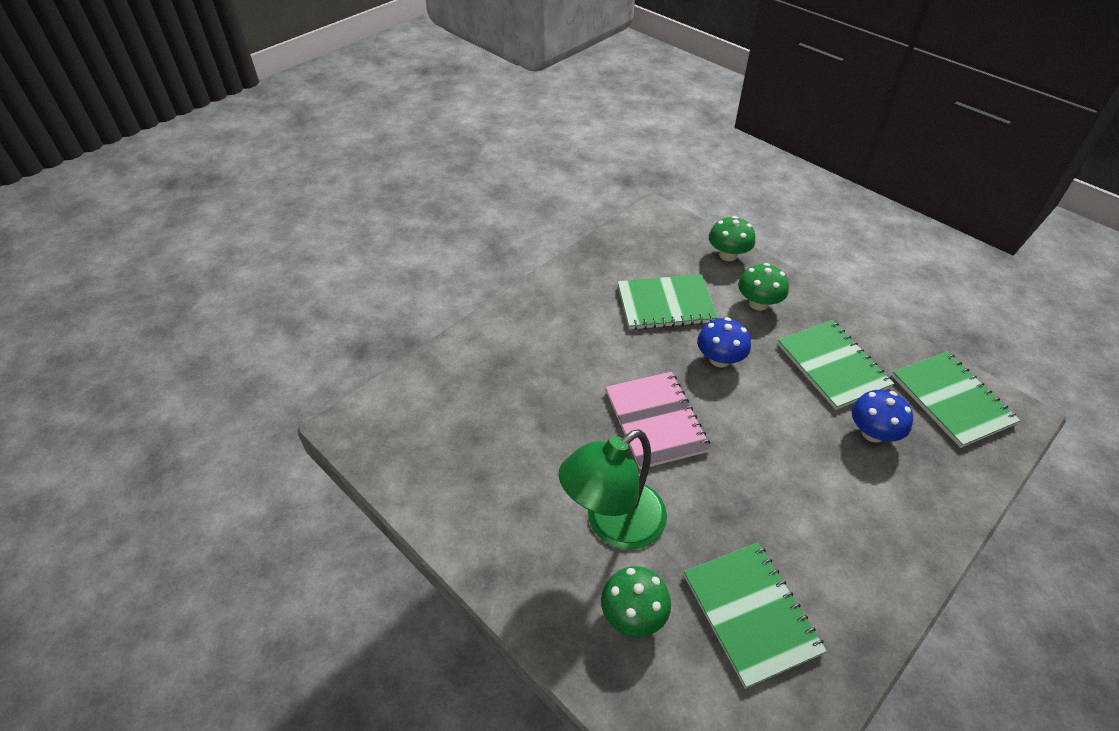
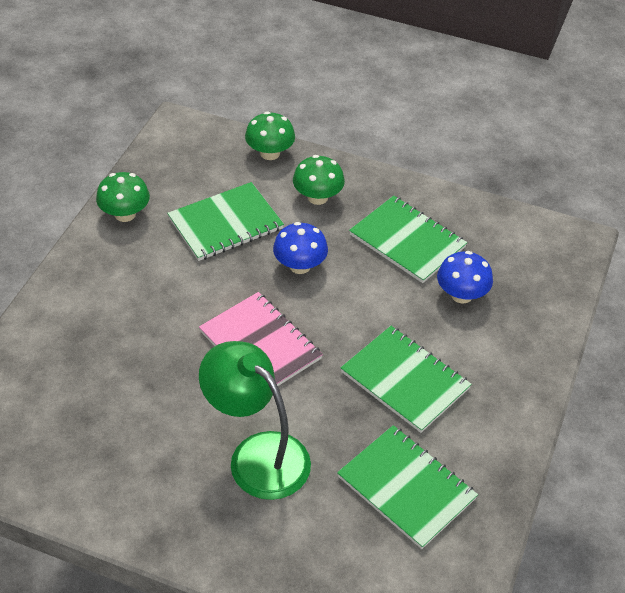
camera: 25 degrees left, 0 degrees up
green lamp [559,429,667,550] -> green lamp turned 105 degrees clockwise [199,341,311,500]
green mushroom [601,566,671,637] -> green mushroom moved to [96,172,150,222]
green notebook [892,351,1020,448] -> green notebook moved to [340,326,472,433]

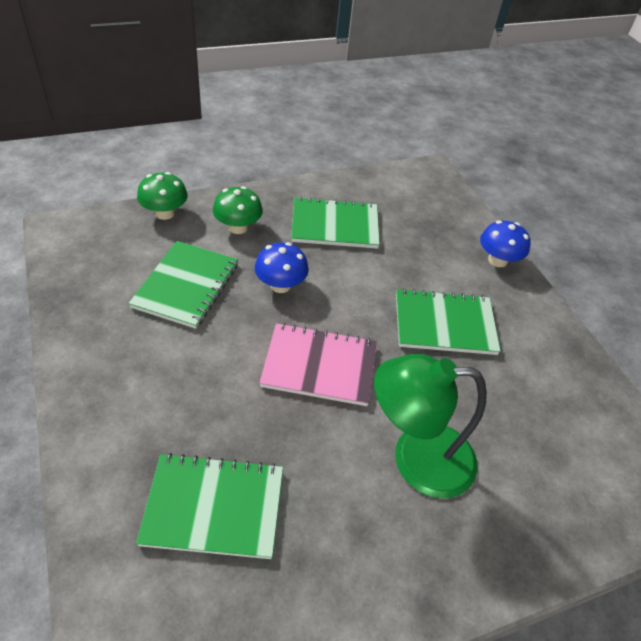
camera: 45 degrees left, 0 degrees up
green mushroom [96,172,150,222] -> none
green notebook [337,425,478,549] -> green notebook moved to [136,453,283,559]
blue mushroom [437,251,493,304] -> blue mushroom moved to [480,220,531,267]

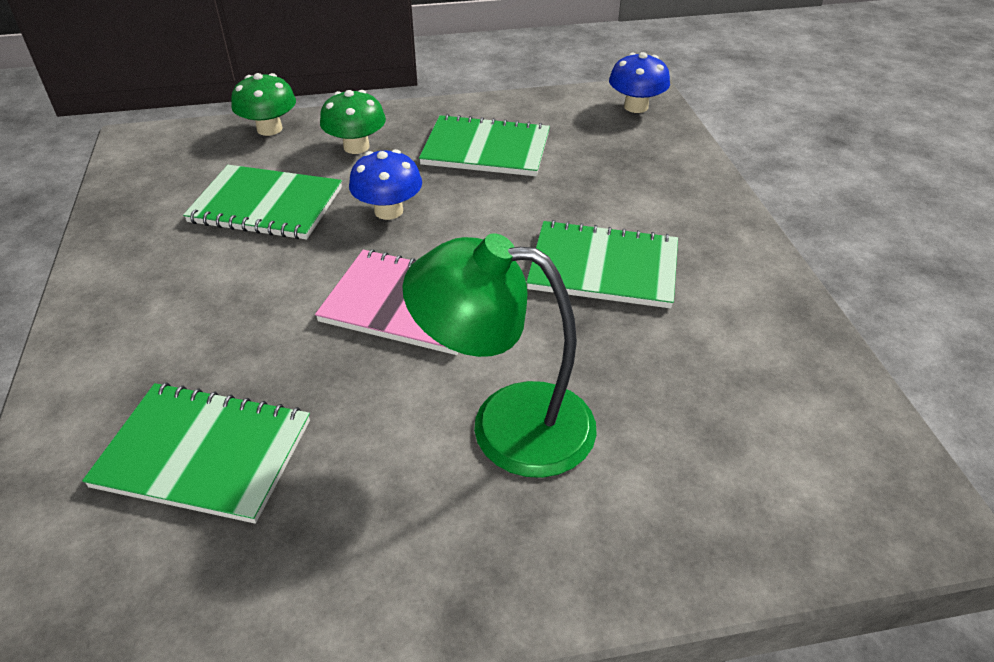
camera: 15 degrees right, 5 degrees down
green notebook [129,241,238,329] -> green notebook turned 75 degrees clockwise [183,165,342,240]
blue mushroom [480,220,531,267] -> blue mushroom moved to [609,52,670,113]

